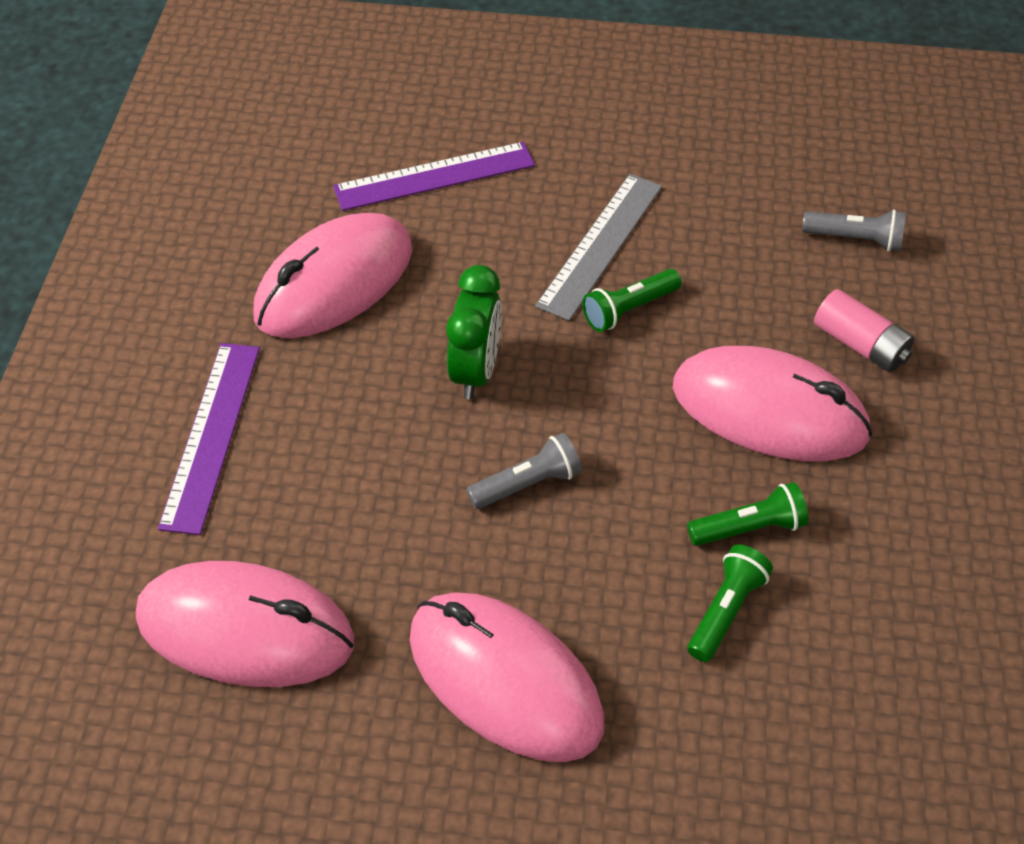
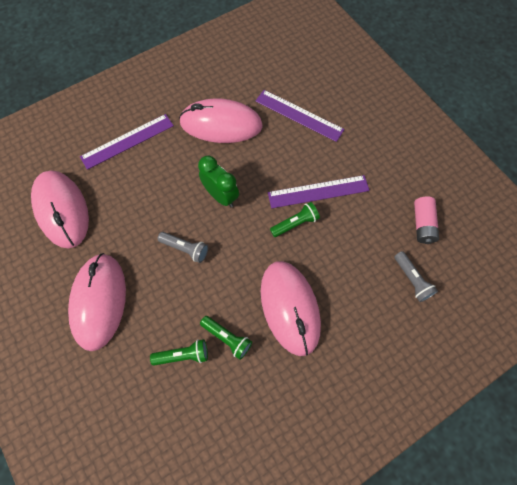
camera: 50 degrees right, 15 degrees up
green clock [446,265,502,399] -> green clock turned 105 degrees counterclockwise [198,156,239,207]
grey ruler [535,174,662,321] -> purple ruler [268,175,370,208]
green flashlight [582,269,681,332] -> green flashlight turned 135 degrees clockwise [270,202,320,237]
pink battery [814,289,915,372] -> pink battery moved to [414,196,439,244]

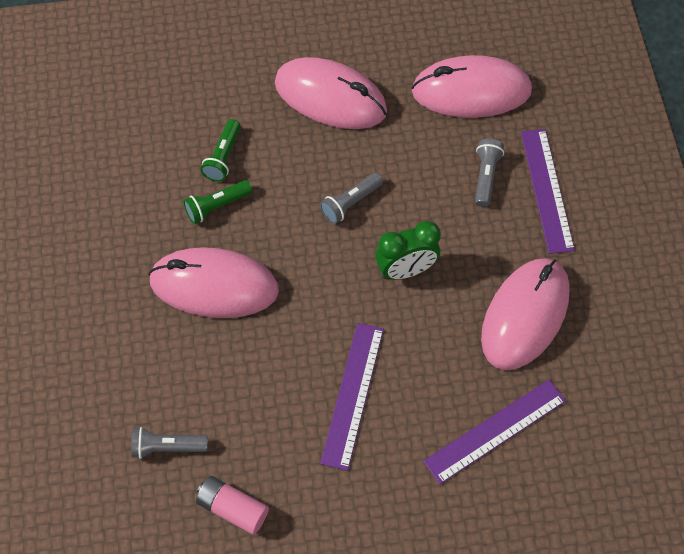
camera: 115 degrees right, 5 degrees down
green flashlight [270,202,320,237] -> none
none -> grey flashlight [475,139,504,207]

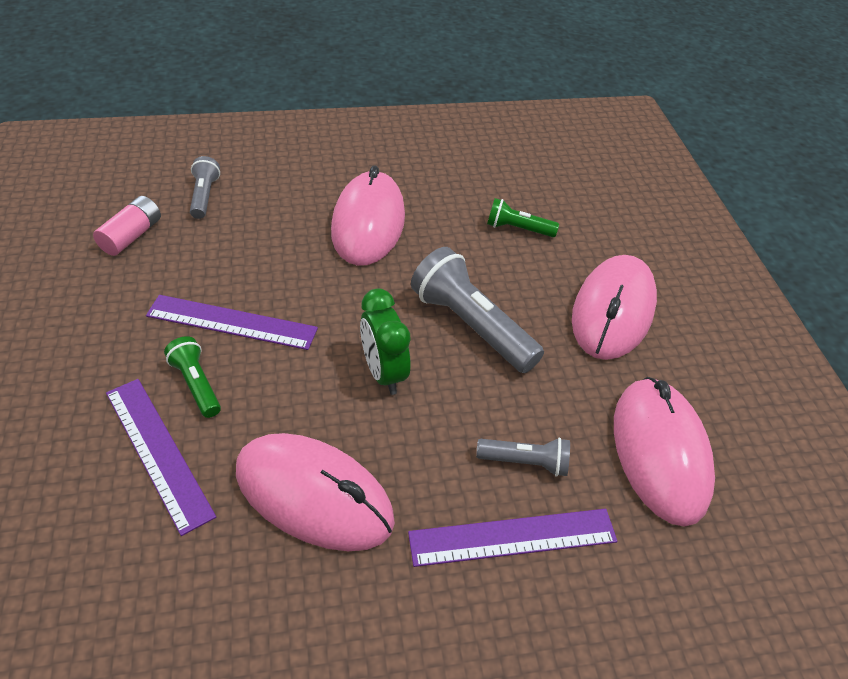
camera: 85 degrees right, 15 degrees down
green flashlight [183,180,252,224] -> green flashlight moved to [164,336,221,418]
grey flashlight [320,173,383,224] -> grey flashlight [411,247,544,373], size x1.85

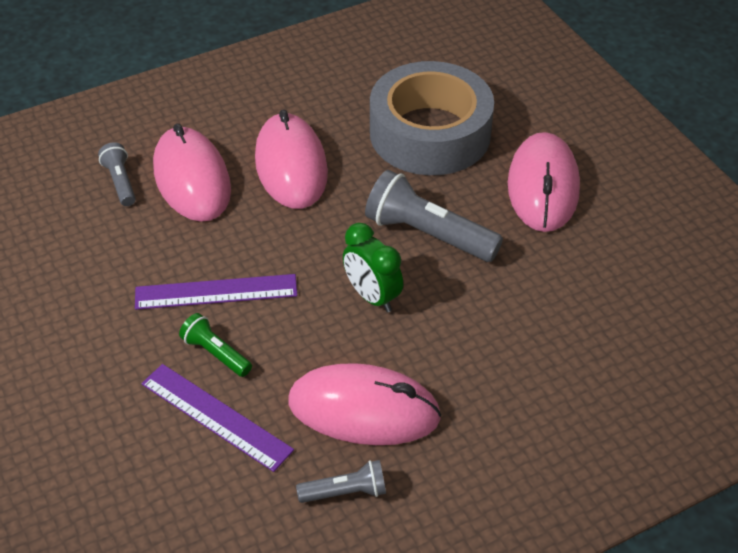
camera: 15 degrees left, 0 degrees up
pink battery [93,196,161,256] -> none
purple ruler [408,509,617,567] -> none
grey flashlight [476,438,570,477] -> grey flashlight moved to [296,460,386,503]
green flashlight [487,198,559,237] -> grey tape [370,61,494,175]
pink mouse [614,377,715,527] -> pink mouse moved to [153,123,231,222]

